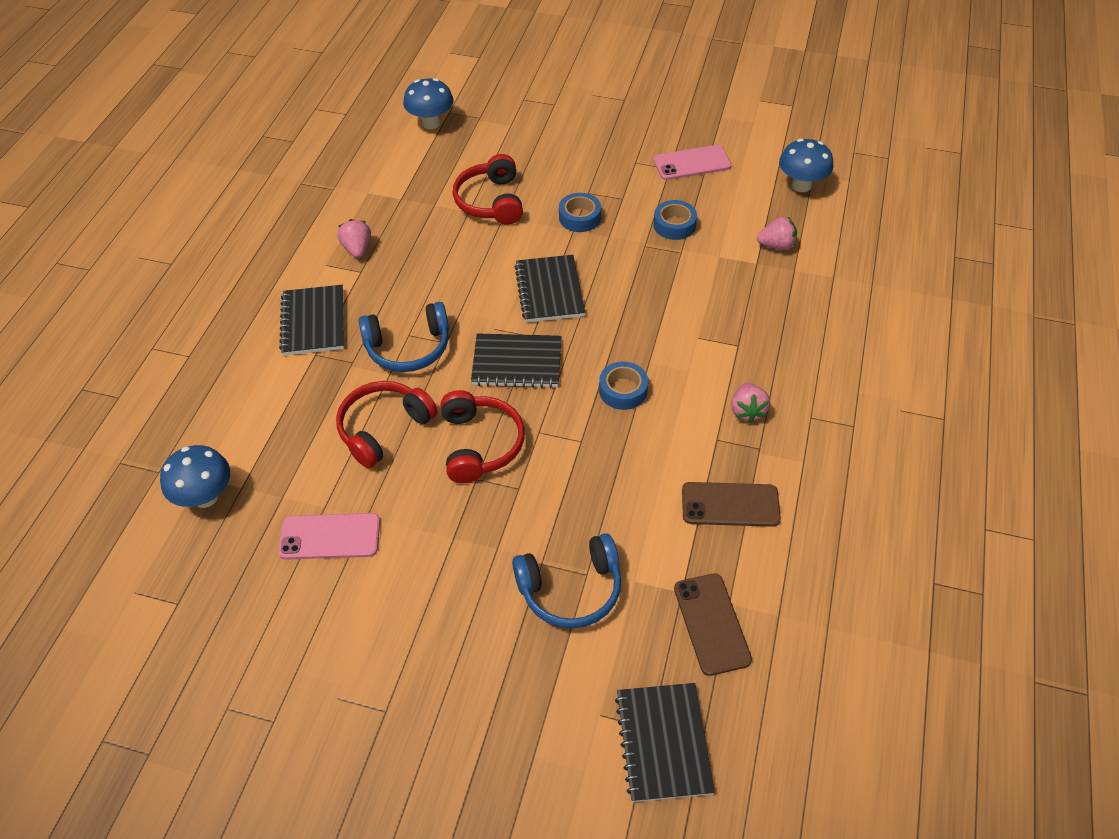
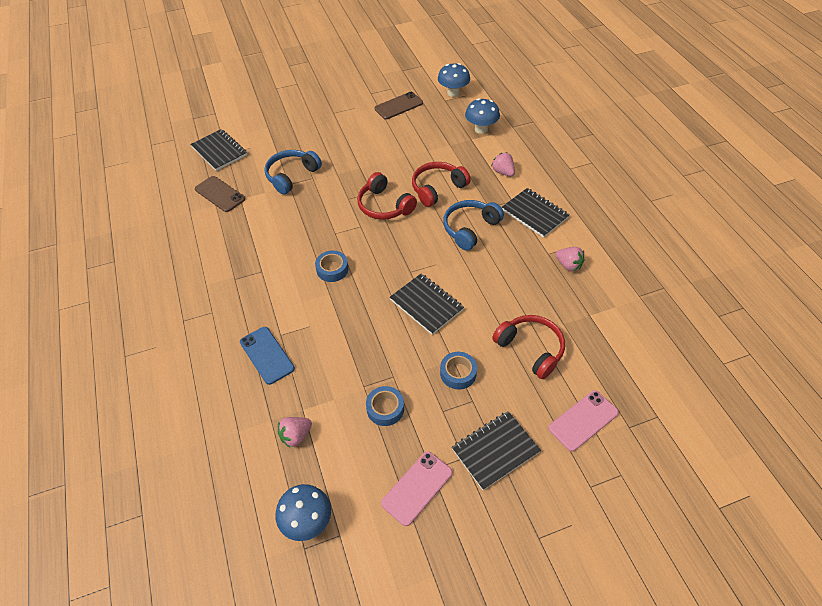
camera: 145 degrees right, 0 degrees up
pink phone [278,513,380,560] -> pink phone moved to [548,390,619,452]
red headphones [336,381,438,468] -> red headphones turned 135 degrees counterclockwise [412,162,471,207]
blue mushroom [403,78,454,129] -> blue mushroom moved to [438,63,470,97]
black notebook [471,333,562,388] -> black notebook moved to [452,411,541,490]
brown phone [682,482,781,527] -> brown phone moved to [374,92,423,119]
pink strawberry [731,383,770,423] -> pink strawberry moved to [491,152,515,176]
none -> blue phone [240,327,295,385]

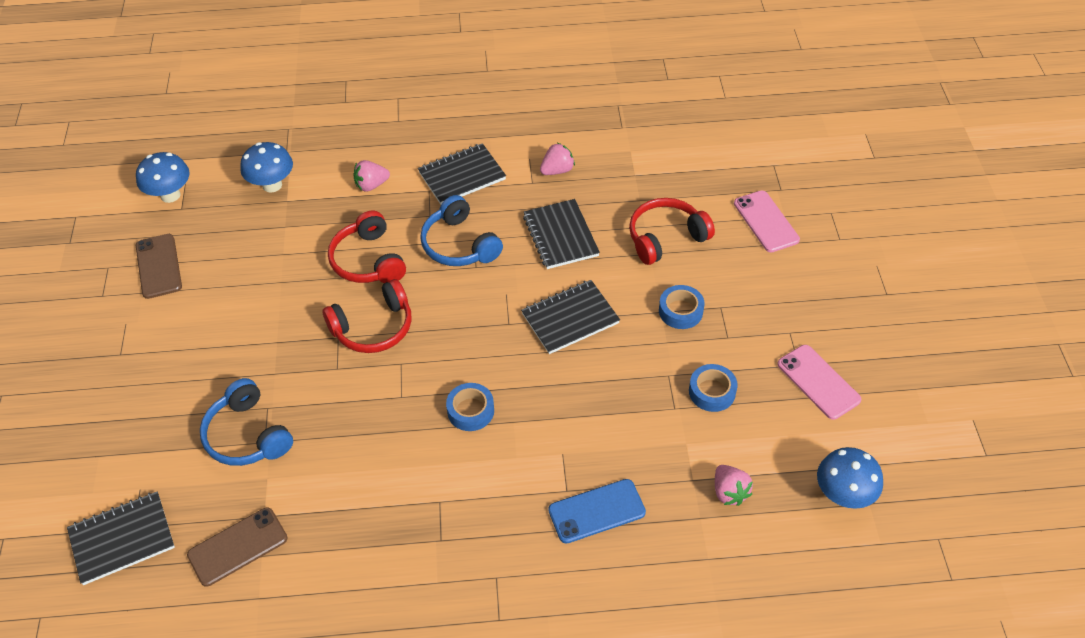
camera: 75 degrees left, 0 degrees up
black notebook [452,411,541,490] -> black notebook moved to [523,199,600,269]

